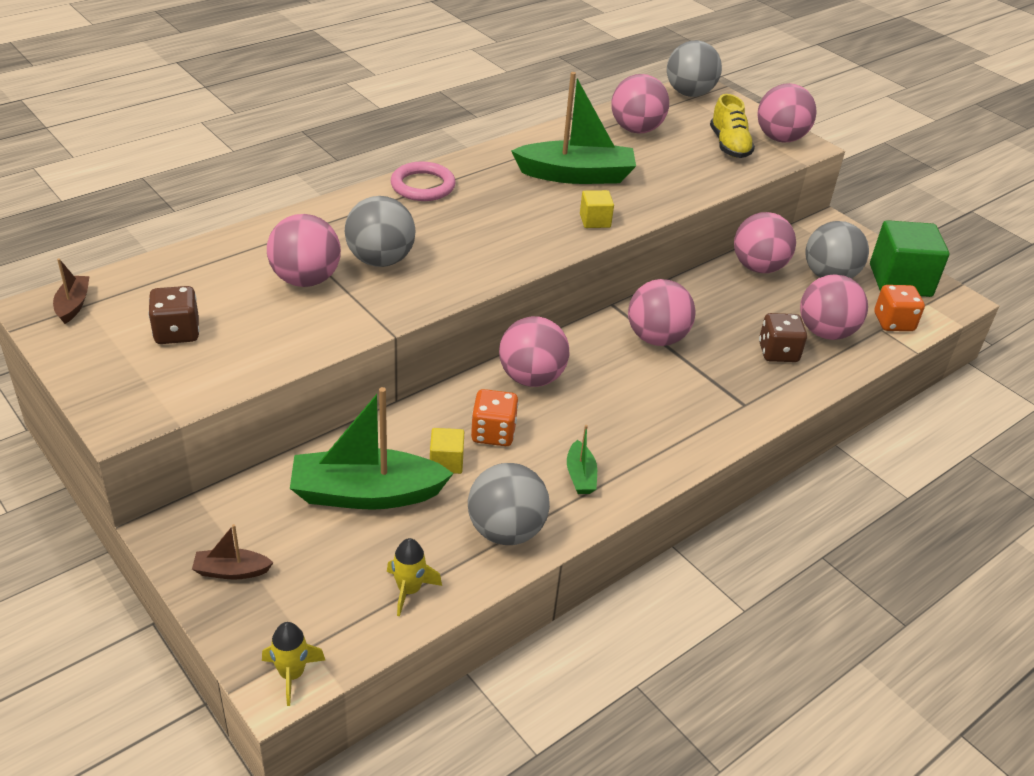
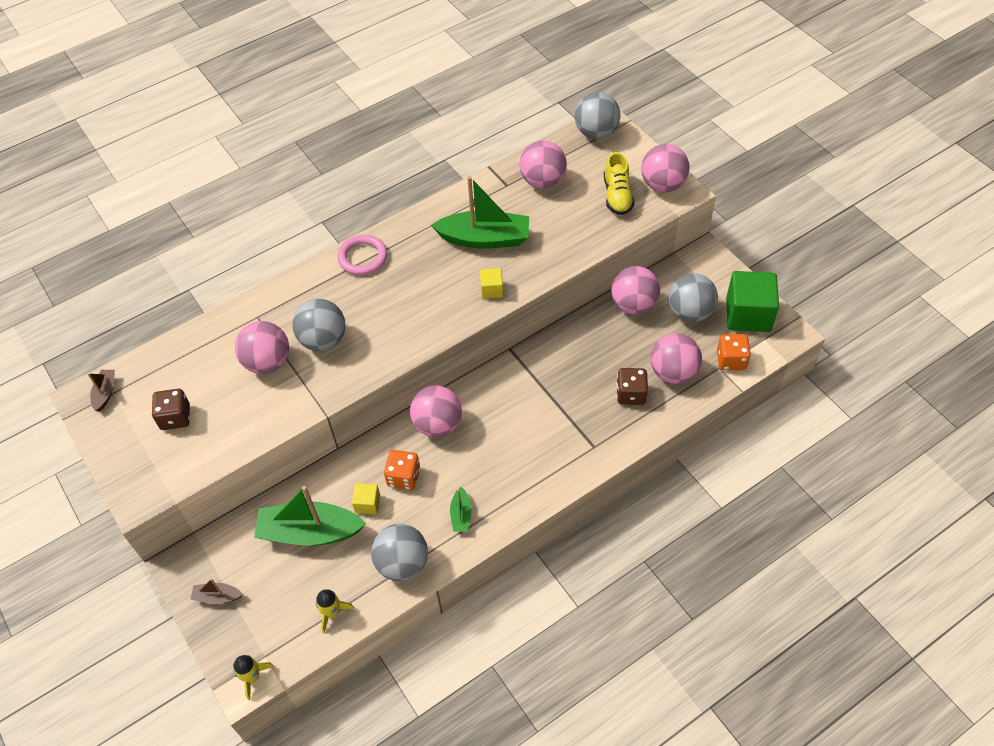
camera: 10 degrees right, 15 degrees up
pink ball [628,279,695,346] -> none

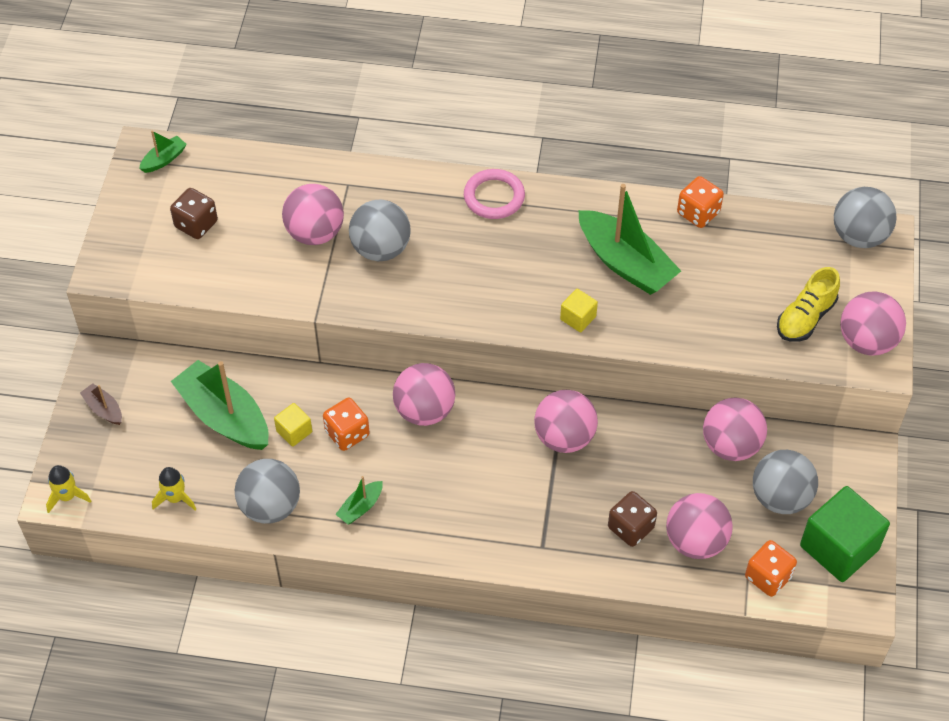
camera: 40 degrees right, 0 degrees up
brown boat [88,370,115,412] -> green boat [139,130,187,173]
pink ball [520,140,567,189] -> pink ball moved to [534,390,598,453]
none -> orange dice [677,176,724,228]

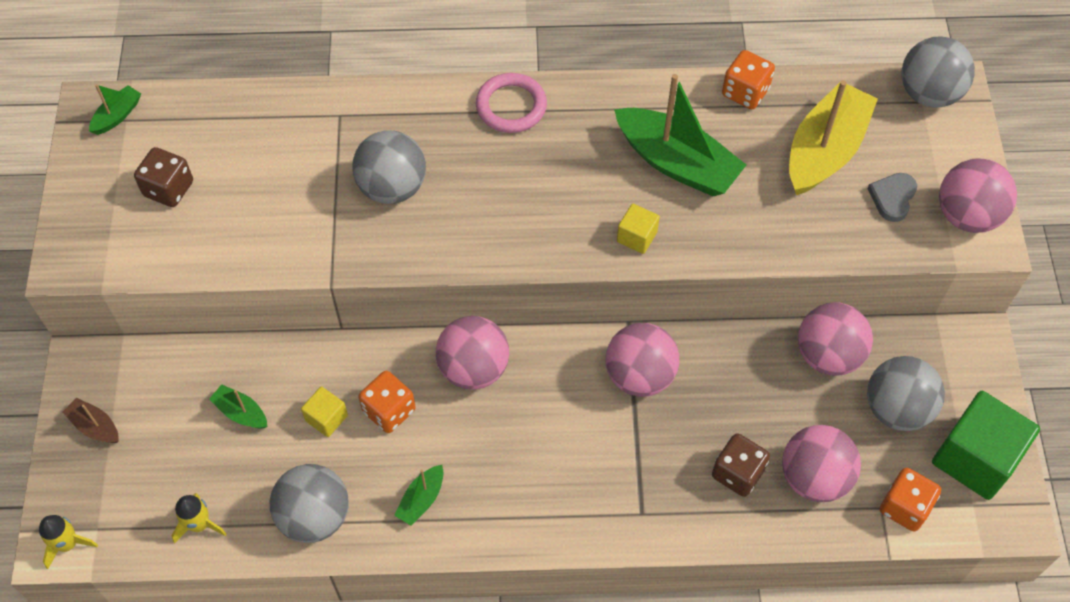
camera: 10 degrees left, 5 degrees up
green boat [171,360,269,450] -> green boat [209,384,267,428], size x0.46
pink ball [282,184,344,245] -> none
yellow shoe [777,267,840,342] -> grey heart [868,173,917,222]
none -> yellow boat [789,80,878,195]

